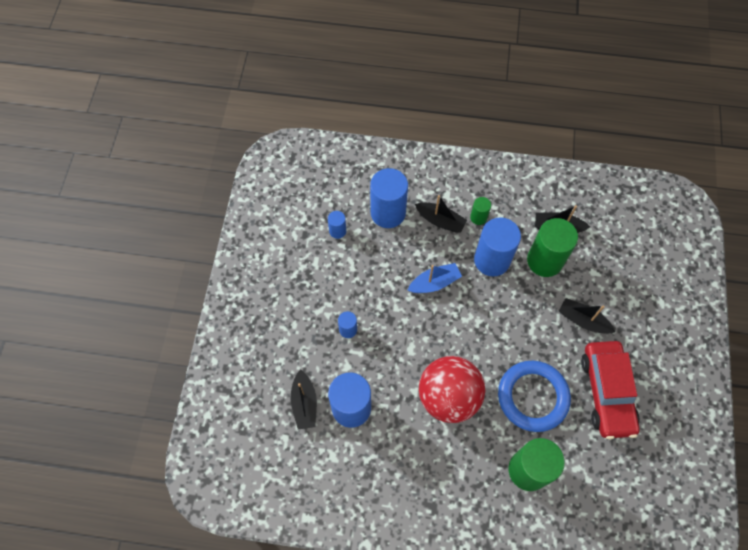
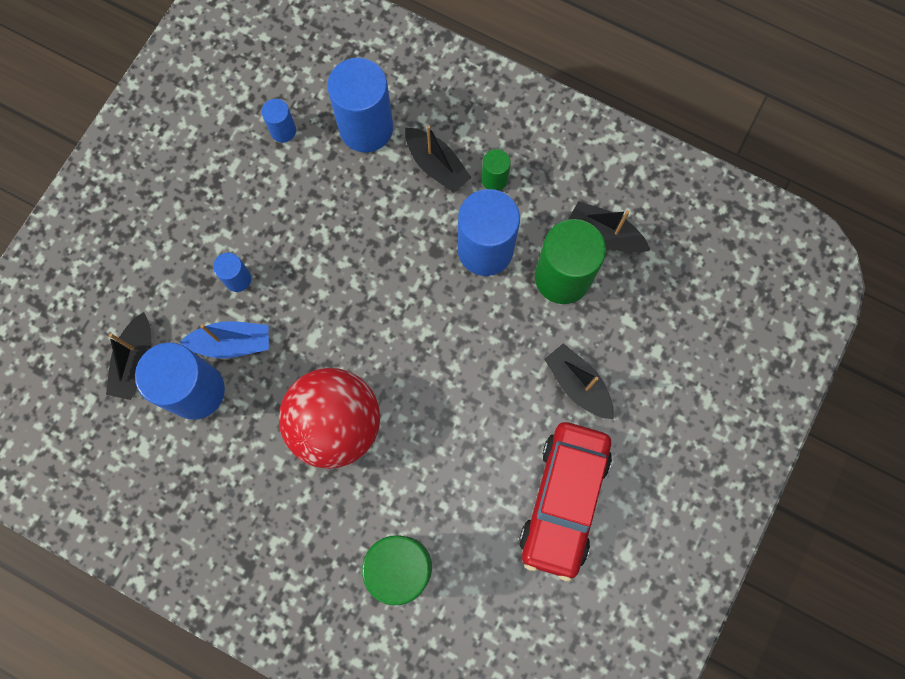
camera: 20 degrees right, 10 degrees up
blue boat [408,263,462,293] -> blue boat moved to [180,321,269,358]
blue ring [498,361,571,432] -> none

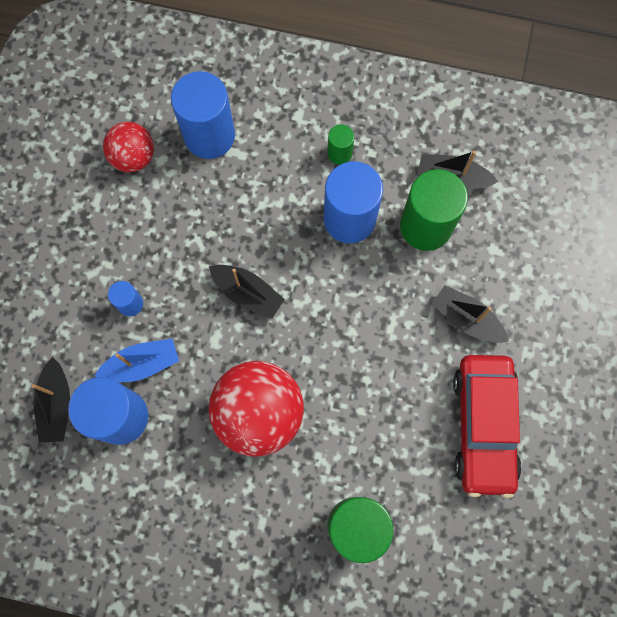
camera: 15 degrees left, 0 degrees up
blue cylinder [262,99,296,143] -> red ball [103,122,154,172]
black boat [405,125,472,193] -> black boat moved to [209,265,285,319]

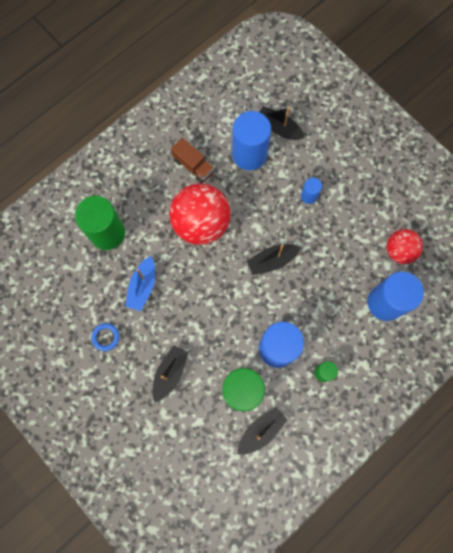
camera: 125 degrees right, 0 degrees up
blue boat [95,339,179,382] -> blue boat moved to [125,256,155,311]
black boat [432,285,509,343] -> black boat turned 45 degrees counterclockwise [153,345,188,402]
red car [453,355,522,498] -> blue ring [91,323,119,351]
none -> brown truck [171,138,214,183]

